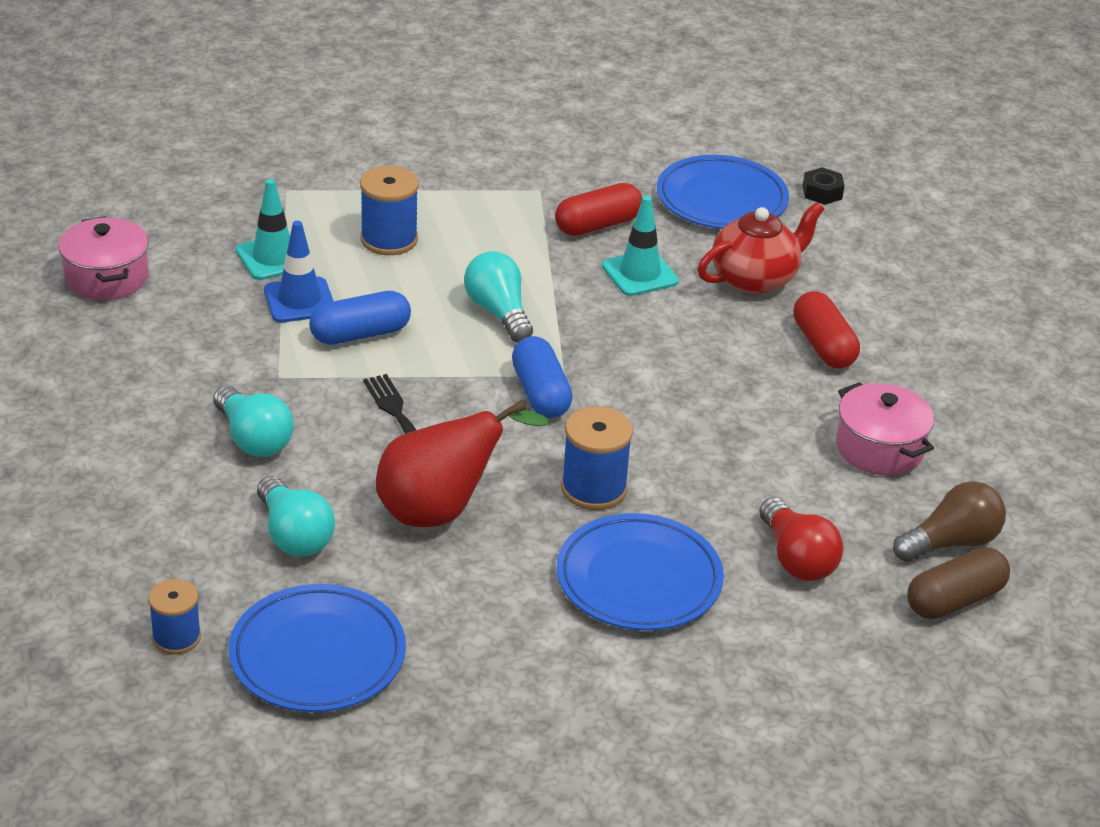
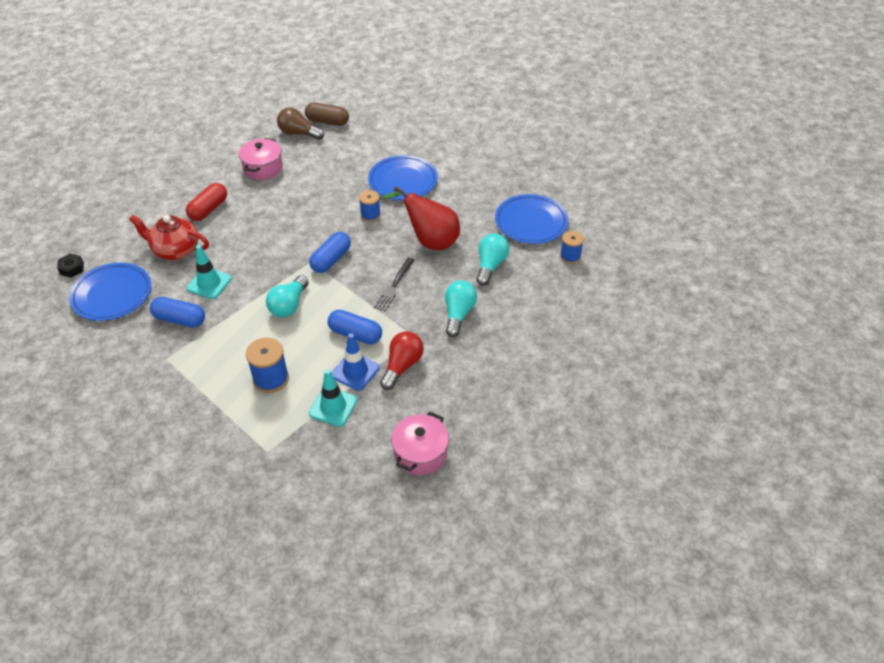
camera: 130 degrees left, 10 degrees up
red capsule [555,183,642,236] -> blue capsule [150,297,205,328]
blue spool [561,406,633,510] -> blue spool [359,190,381,222], size x0.66
red light bulb [759,498,844,581] -> red light bulb moved to [380,331,424,390]

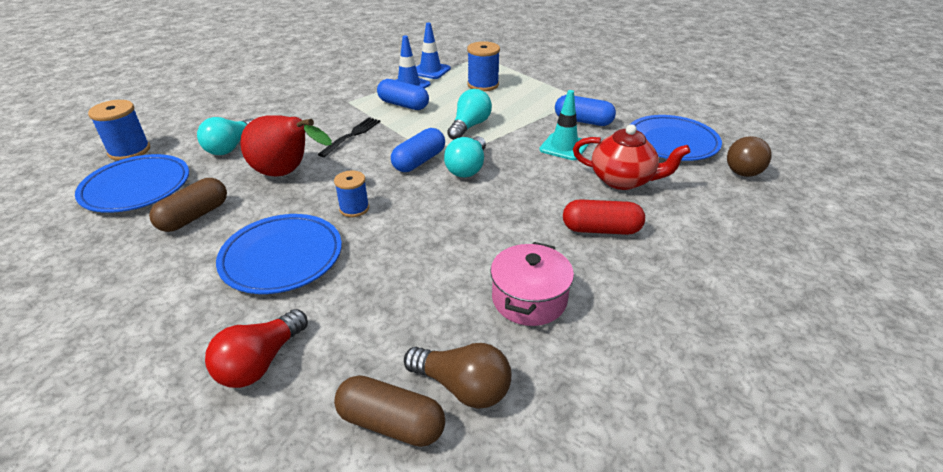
camera: 175 degrees left, 10 degrees down
black nut [57,254,84,278] -> brown light bulb [727,136,772,177]
red capsule [186,183,227,221] -> red capsule turned 60 degrees clockwise [563,199,645,235]
turquoise traffic cone [309,369,358,427] -> blue traffic cone [416,23,451,79]
red light bulb [380,331,424,390] -> red light bulb moved to [205,309,308,388]
pink pot [391,412,449,475] -> none
turquoise light bulb [445,280,477,337] -> turquoise light bulb moved to [444,136,486,177]
blue spool [560,231,584,264] -> blue spool [88,100,150,161], size x1.51
none -> brown capsule [149,178,227,232]

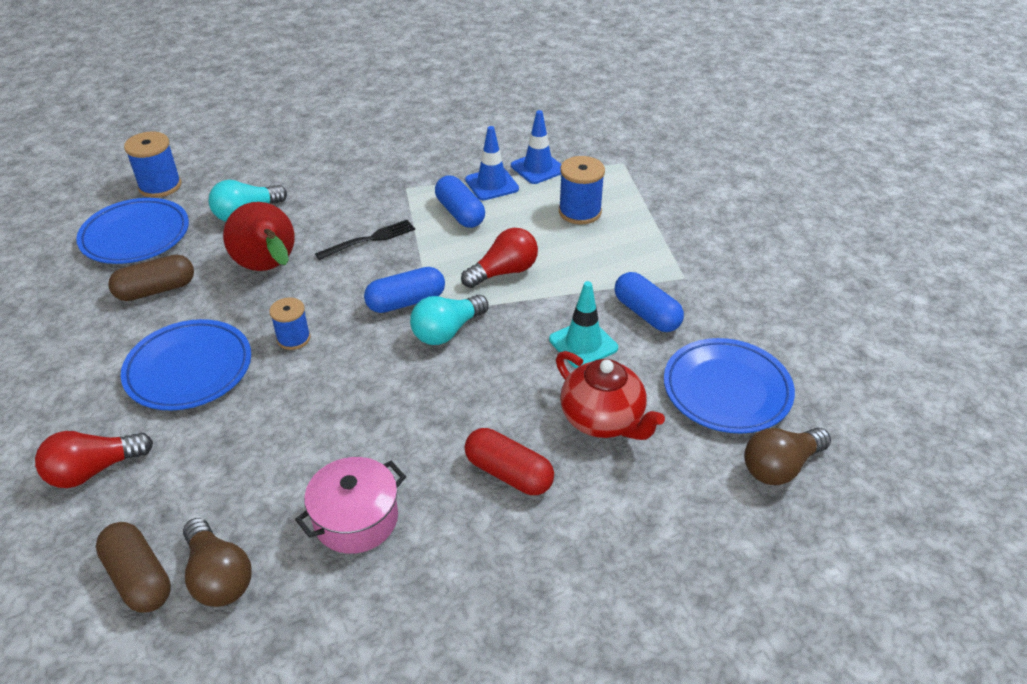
camera: 30 degrees right, 5 degrees up
turquoise light bulb [447,89,492,140] -> red light bulb [461,228,538,288]

